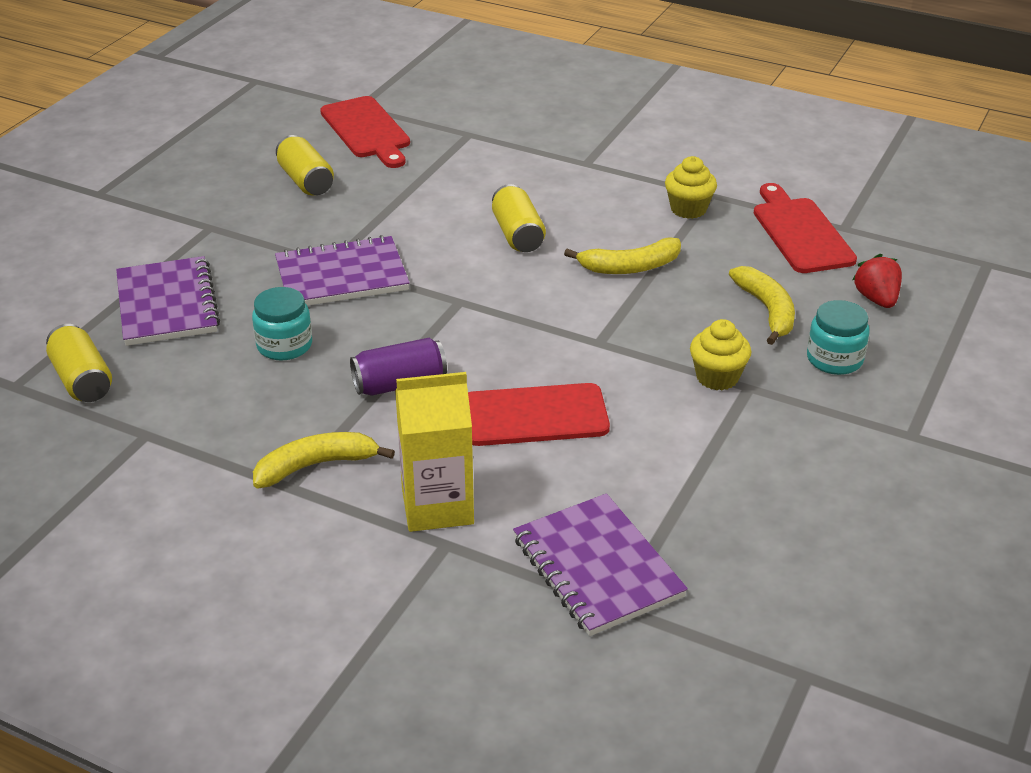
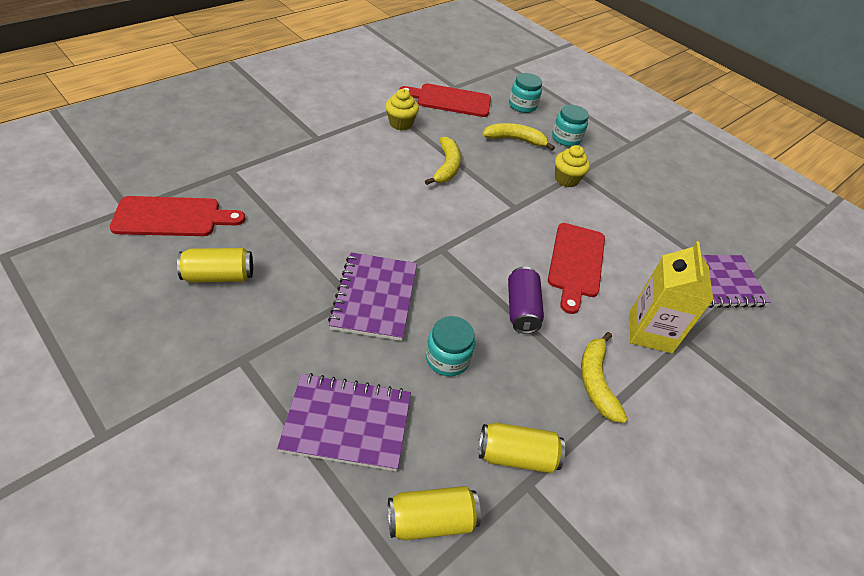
camera: 75 degrees left, 10 degrees up
yellow can [492,184,546,252] -> yellow can moved to [479,423,565,473]
red strawberry [852,254,902,308] -> turquoise jar [509,73,542,113]

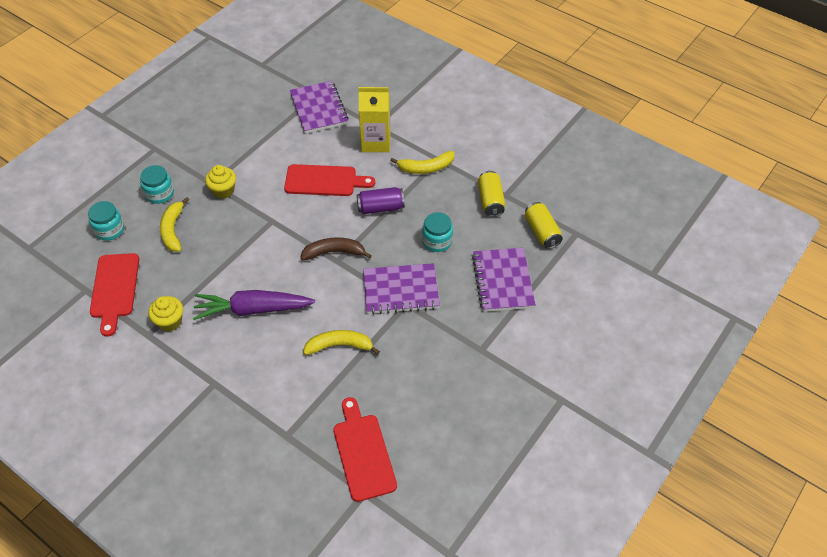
camera: 95 degrees left, 5 degrees up
yellow can [177,248,253,283] -> none
yellow banana [425,137,461,185] -> yellow banana moved to [303,330,380,355]
none -> purple carrot [193,290,315,320]
none -> brown banana [300,237,372,260]

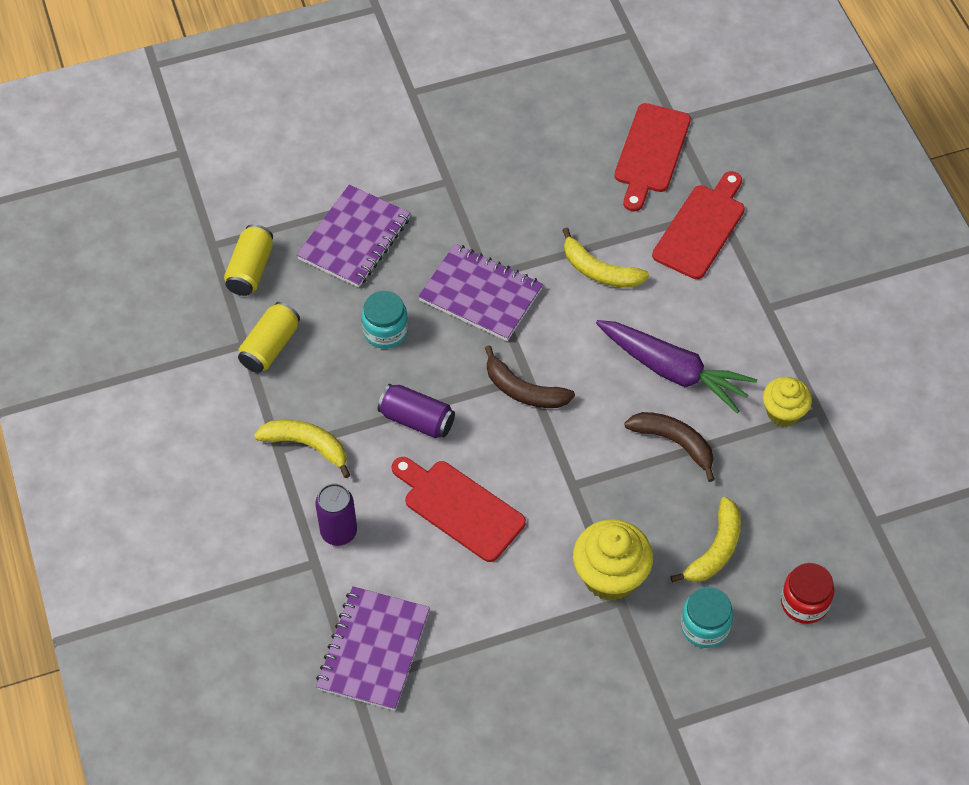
camera: 145 degrees left, 5 degrees up
turquoise jar [88,201,124,241] -> red jar [781,563,834,624]
red cutting board [90,253,139,337] -> red cutting board moved to [652,171,745,279]
yellow cupcake [205,165,236,199] -> yellow cupcake [573,519,653,601], size x1.55
yellow carton [358,87,390,152] -> purple can [315,483,357,546]
none -> brown banana [624,412,715,482]

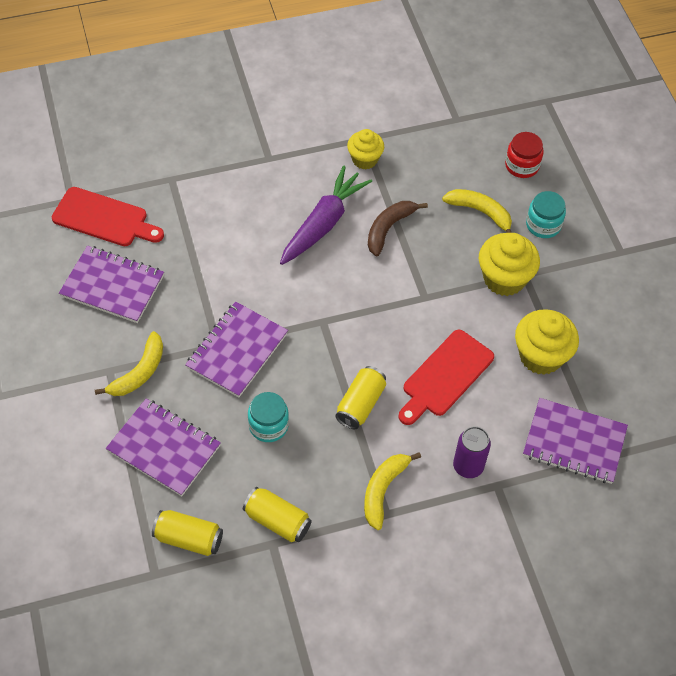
camera: 90 degrees left, 0 degrees up
purple can [378,384,455,438] -> yellow can [335,366,386,429]
brown banana [485,345,575,408] -> none
yellow banana [562,228,649,288] -> yellow banana moved to [95,331,163,396]
red cutting board [652,171,745,279] -> none
none -> purple notebook [59,246,164,323]
none -> yellow cupcake [515,309,579,375]

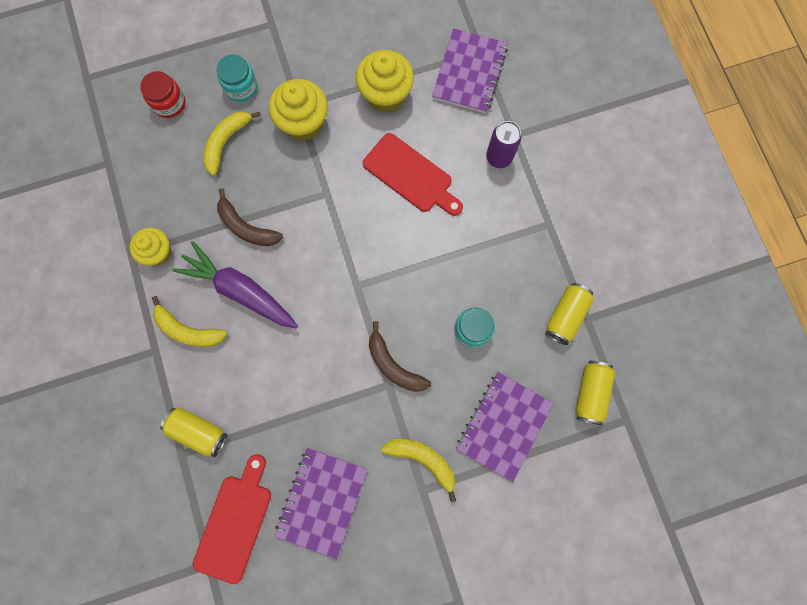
camera: 90 degrees left, 20 degrees up
purple notebook [185,301,288,398] -> brown banana [369,321,431,392]
yellow can [335,366,386,429] -> yellow can moved to [160,408,228,457]
yellow banana [364,452,421,530] -> yellow banana moved to [152,296,227,347]

